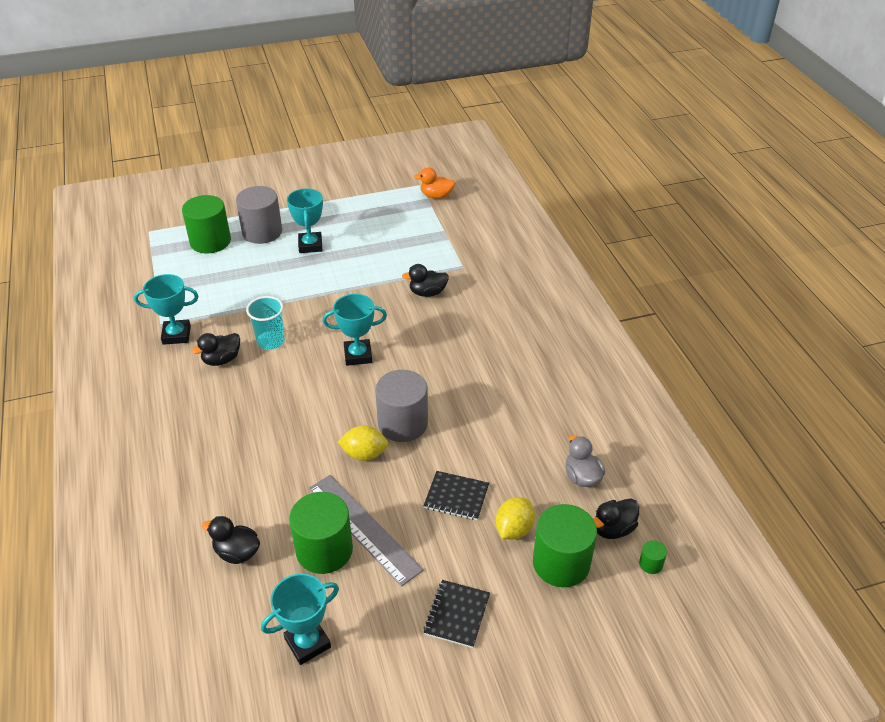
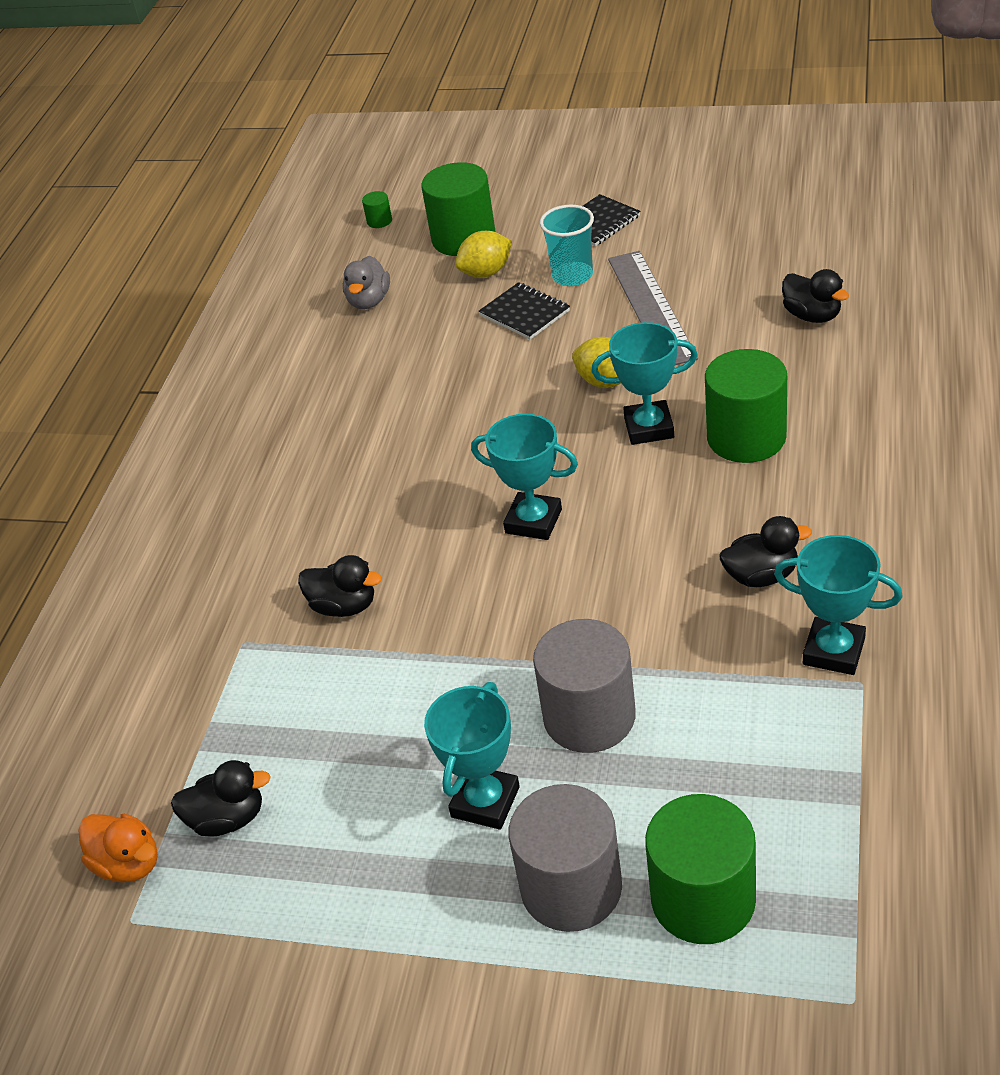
camera: 145 degrees left, 0 degrees up
turquoise cup [246,296,285,350] -> turquoise cup moved to [540,204,594,286]
turquoise trophy [261,574,339,665] -> turquoise trophy moved to [591,322,698,445]
green cylinder [289,492,353,574] -> green cylinder moved to [705,349,787,463]
grey cylinder [375,370,428,442] -> grey cylinder moved to [533,619,636,753]
black duck [593,499,639,539] -> black duck moved to [171,760,271,837]

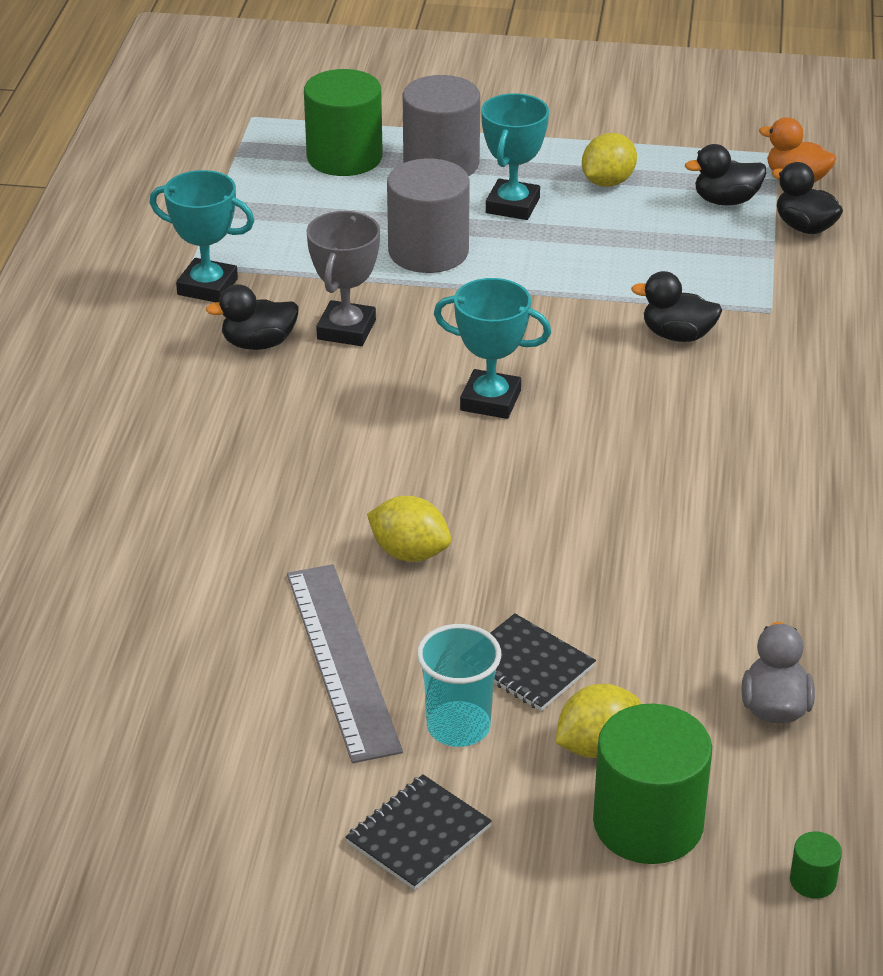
camera: 170 degrees right, 5 degrees down
turquoise trophy [591,322,698,445] -> none
green cylinder [705,349,787,463] -> none
black duck [782,269,849,323] -> black duck moved to [772,162,843,234]
none -> grey trophy [307,211,380,346]
none -> yellow lemon [582,133,637,187]

